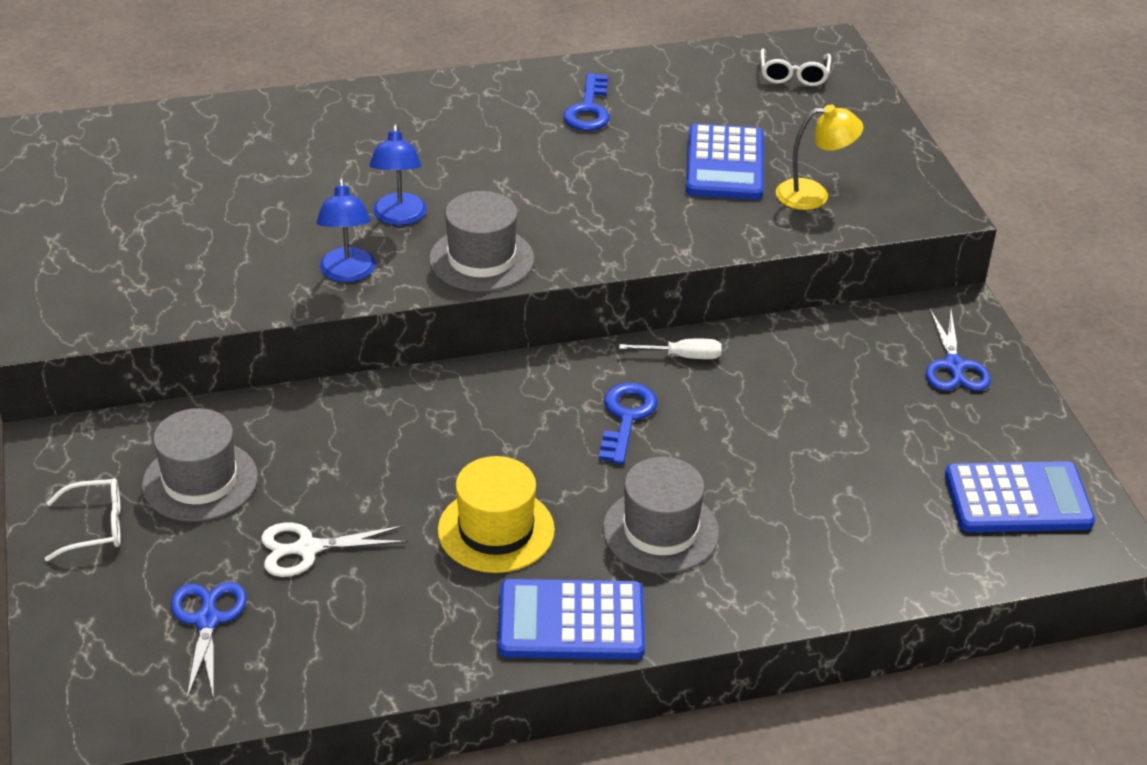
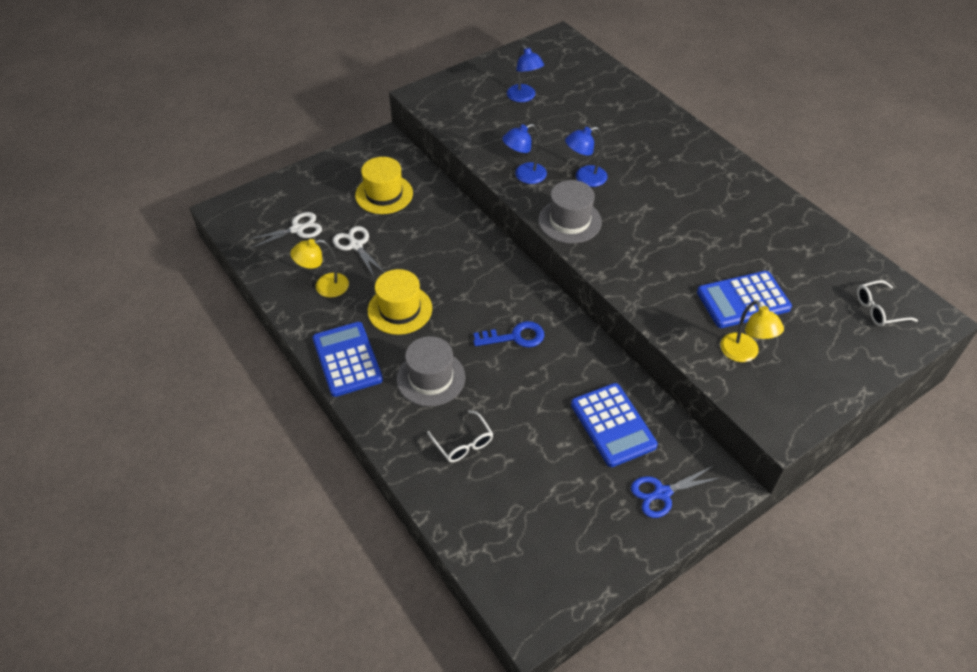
camera: 70 degrees right, 10 degrees up
white glasses [45,478,121,561] -> white glasses moved to [427,410,493,462]
grey hat [142,408,258,522] -> yellow hat [355,157,413,214]
blue scissors [171,582,247,699] -> white scissors [247,212,322,248]
blue key [563,73,610,131] -> none
white screwdriver [619,339,722,359] -> none
blue calculator [945,461,1095,532] -> blue calculator moved to [571,383,658,467]
none -> yellow lamp [290,239,349,298]
none -> blue lamp [507,45,544,102]

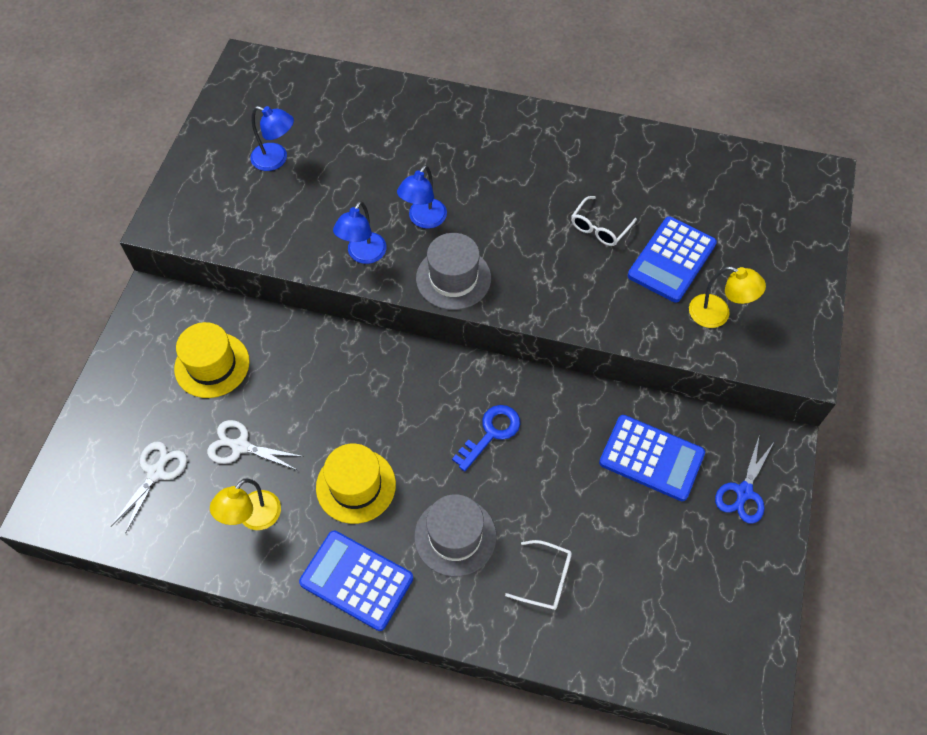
camera: 40 degrees left, 10 degrees up
white glasses [857,280,918,327] -> white glasses moved to [571,196,637,246]

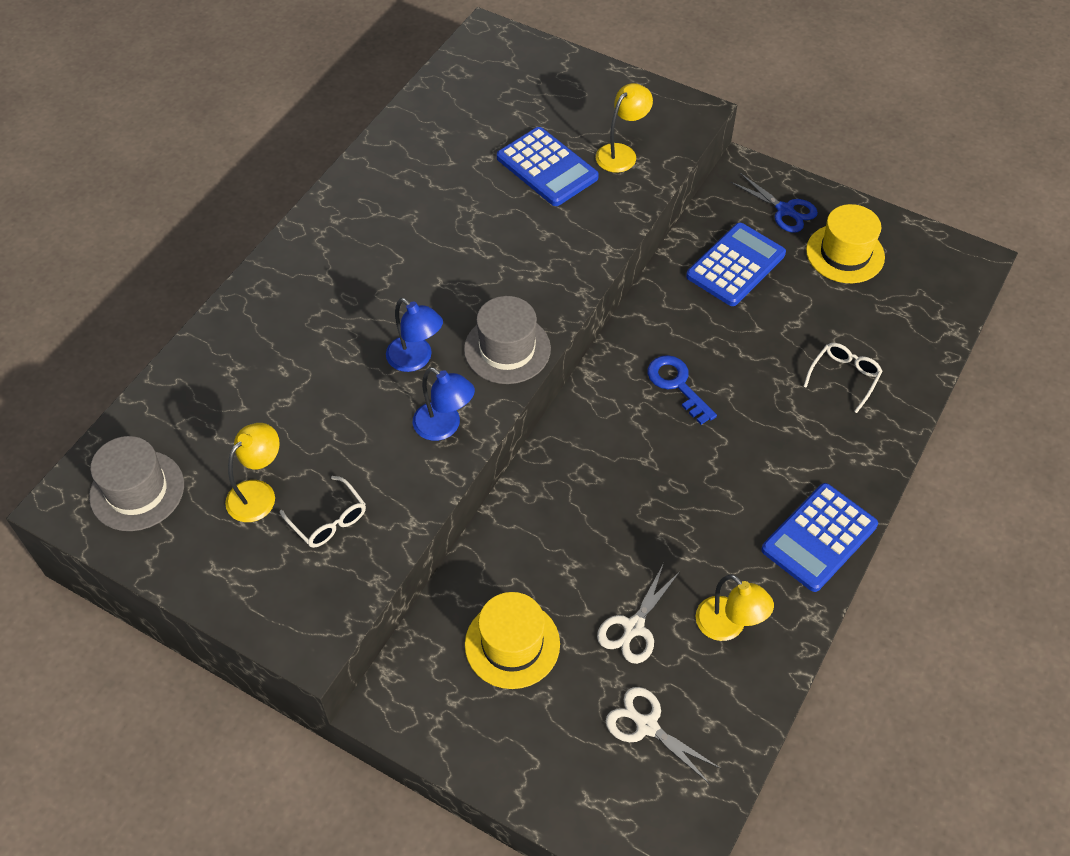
camera: 75 degrees left, 5 degrees down
blue lamp [250,106,294,171] -> yellow lamp [225,423,280,522]
yellow hat [316,443,396,524] -> yellow hat moved to [806,204,885,283]
grey hat [414,494,496,577] -> grey hat moved to [89,436,184,531]
white glasses [571,196,637,246] -> white glasses moved to [280,476,366,548]

